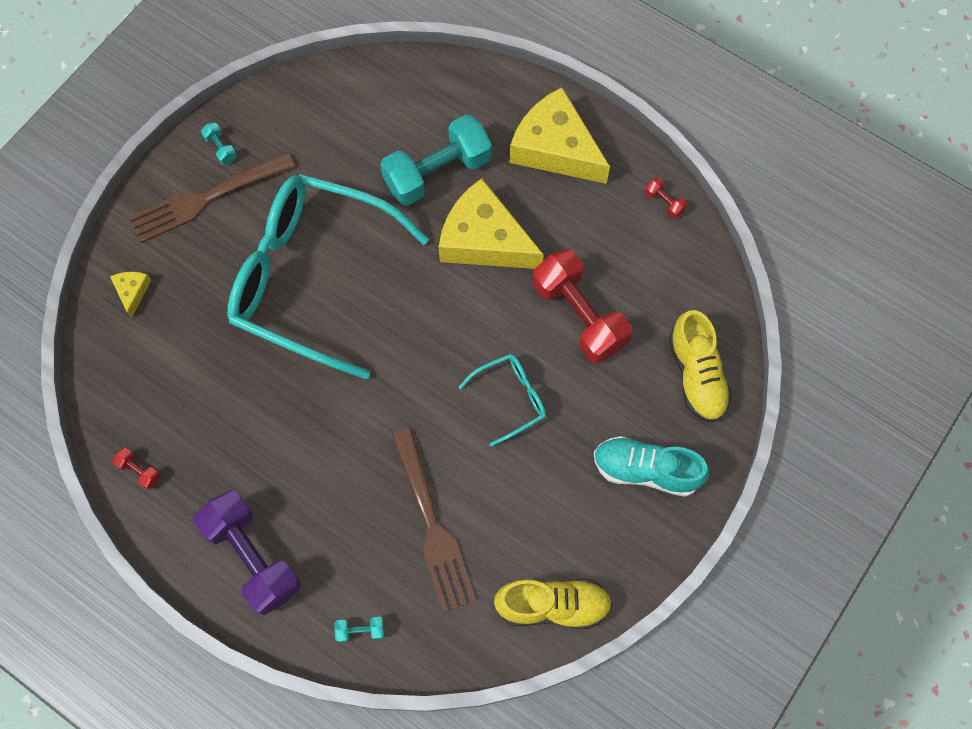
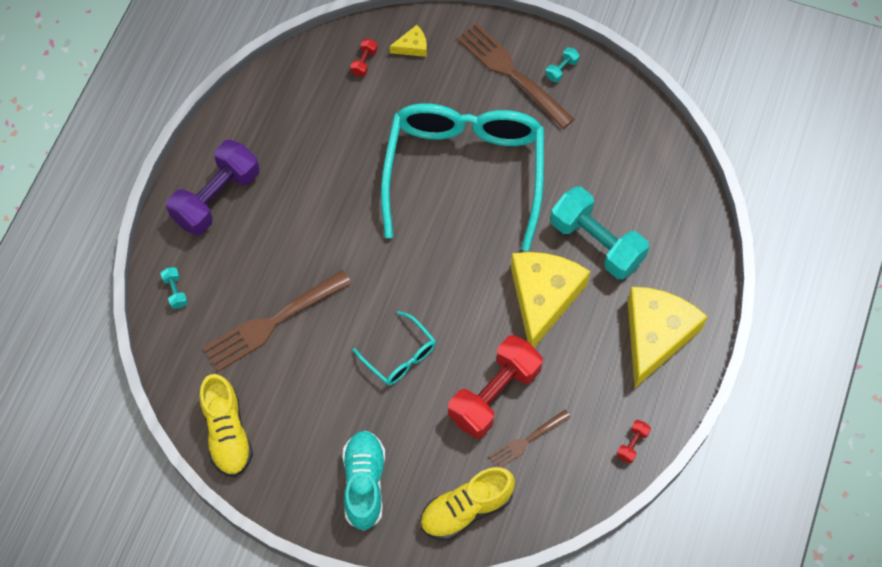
camera: 75 degrees right, 5 degrees down
red dumbbell [112,448,160,489] -> red dumbbell moved to [350,39,378,76]
none -> brown fork [488,410,571,468]

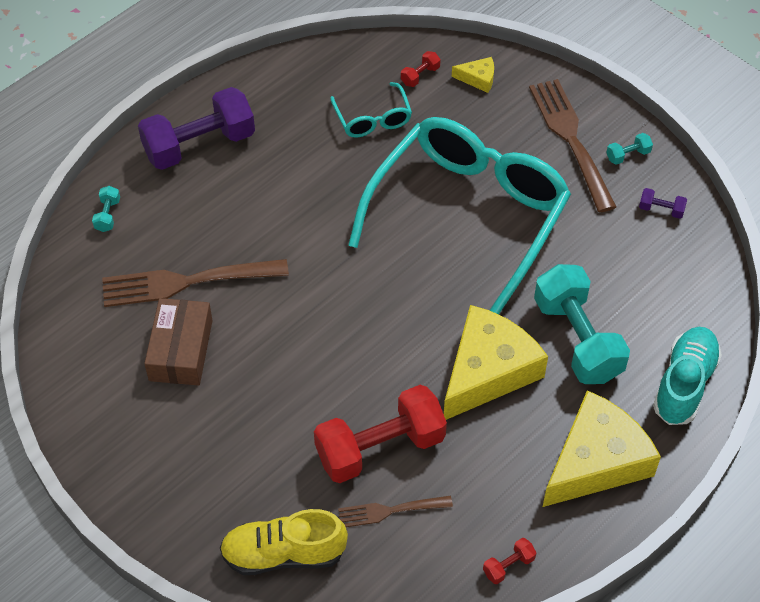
camera: 25 degrees right, 10 degrees down
yellow shoe [199,374,253,477] -> none
turquoise shoe [343,431,385,531] -> turquoise shoe moved to [653,327,722,425]
turquoise glasses [353,311,436,385] -> turquoise glasses moved to [330,82,412,137]
none -> brown box [144,298,213,386]
none -> purple dumbbell [639,188,687,219]

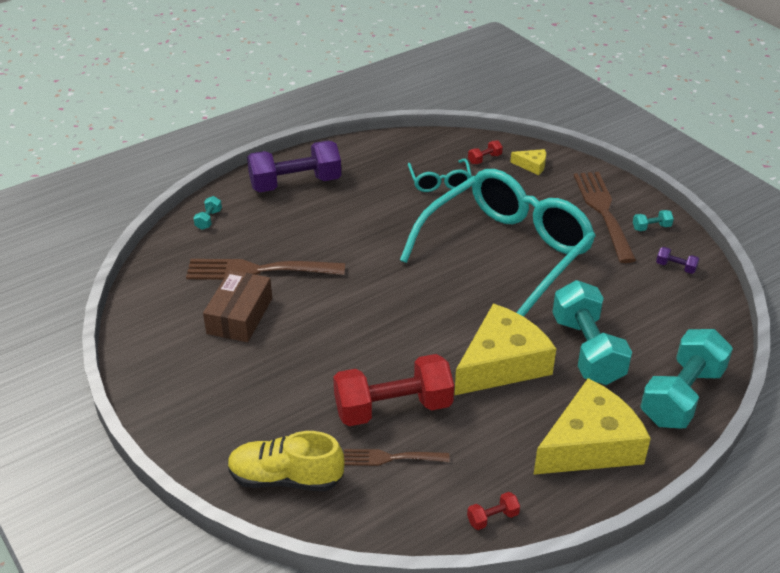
camera: 10 degrees right, 15 degrees down
turquoise shoe [653,327,722,425] -> turquoise dumbbell [640,329,733,429]

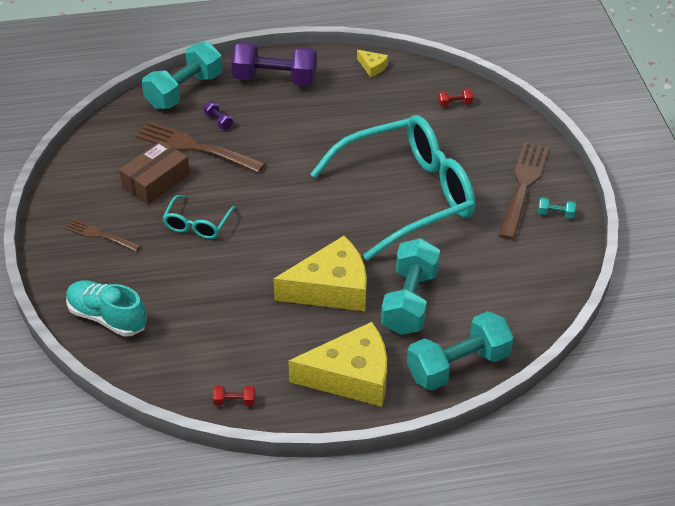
camera: 25 degrees right, 5 degrees up
turquoise dumbbell [193,196,222,230] -> turquoise dumbbell [142,42,223,109], size x2.50
yellow shoe [228,431,345,491] -> turquoise shoe [66,280,147,337]
red dumbbell [333,354,454,426] -> none
brown fork [344,449,449,466] -> brown fork moved to [65,219,140,252]
turquoise glasses [408,159,472,192] -> turquoise glasses moved to [162,195,236,239]
yellow cheese [510,149,546,175] -> yellow cheese moved to [357,50,388,77]
purple dumbbell [656,247,699,274] -> purple dumbbell moved to [204,101,233,129]

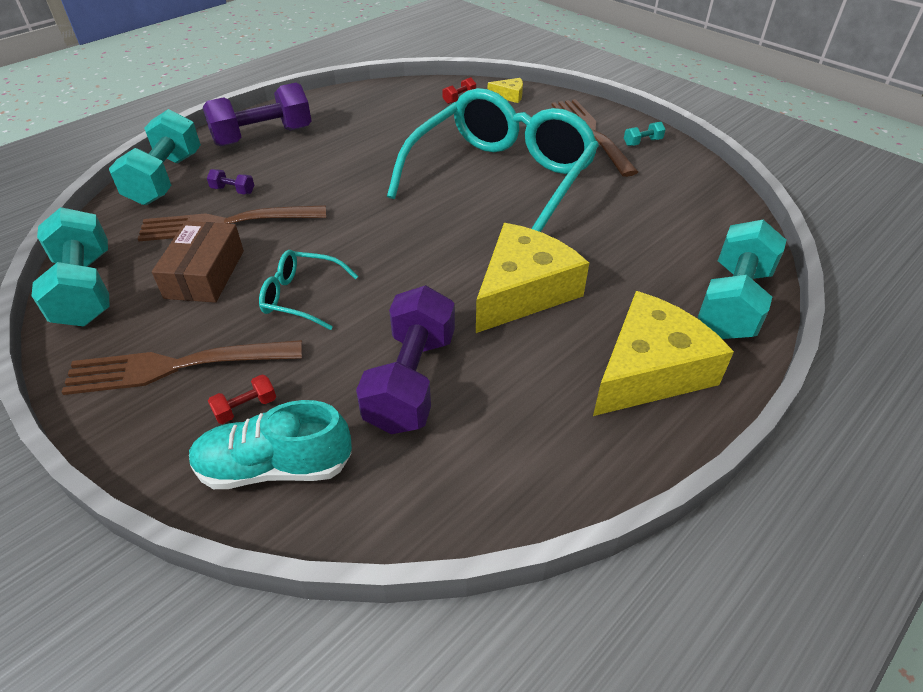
camera: 35 degrees left, 0 degrees up
brown fork [65,219,140,252] -> brown fork [62,340,302,395], size x1.80
turquoise glasses [162,195,236,239] -> turquoise glasses turned 120 degrees clockwise [259,250,359,330]
red dumbbell [213,385,255,406] -> red dumbbell moved to [208,375,276,424]
yellow cheese [357,50,388,77] -> yellow cheese moved to [488,78,523,103]
turquoise dumbbell [381,238,440,335] -> turquoise dumbbell moved to [32,207,110,326]
none -> purple dumbbell [356,285,455,434]

